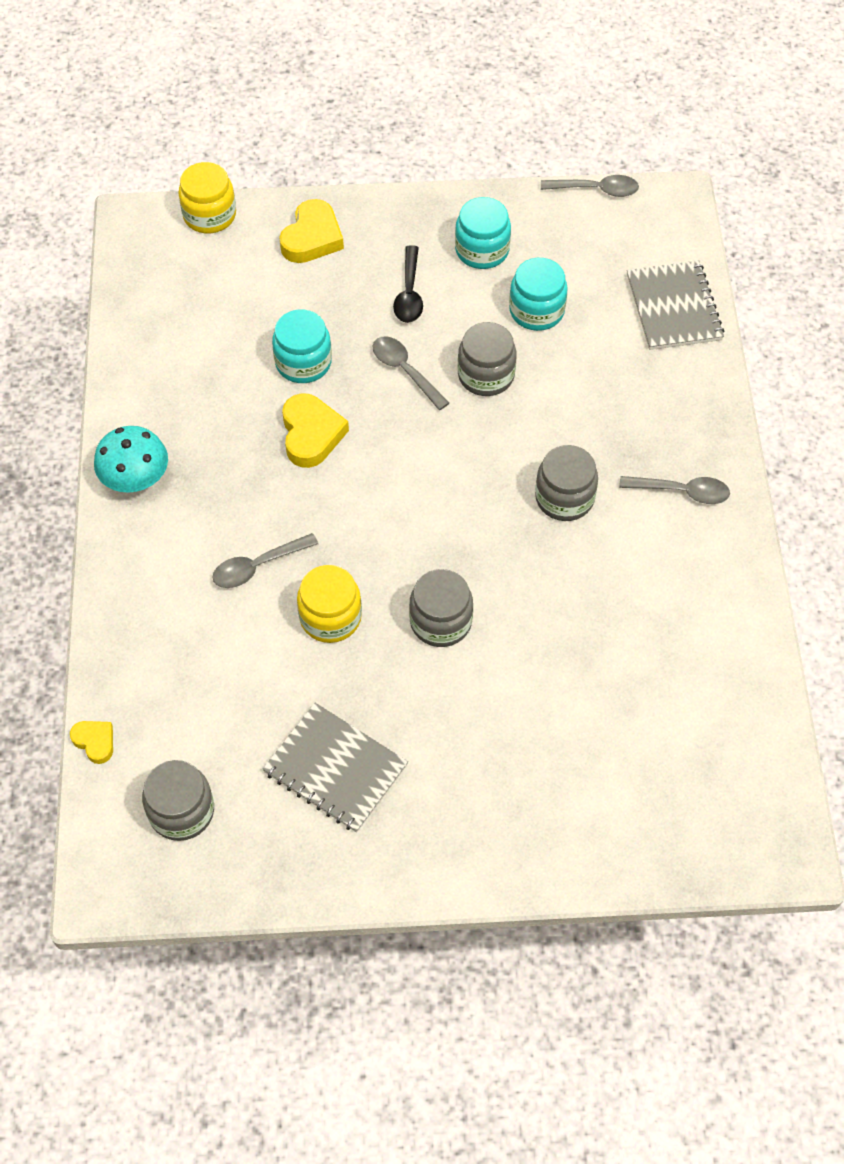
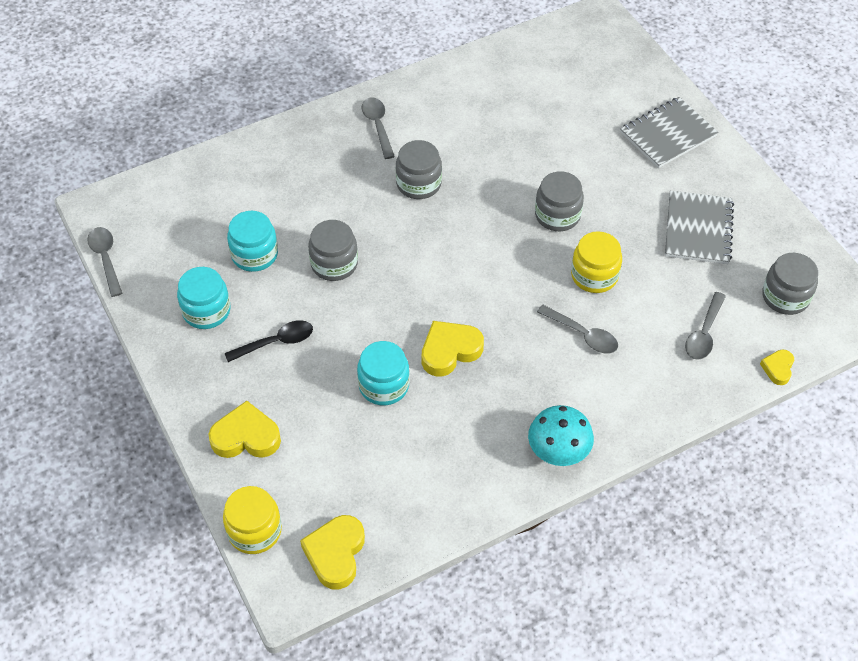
camera: 115 degrees left, 5 degrees down
grey spoon [373,336,449,410] -> grey spoon moved to [685,292,726,360]
grey notebook [627,261,724,350] -> grey notebook moved to [620,97,718,168]
none -> yellow heart [300,515,365,590]

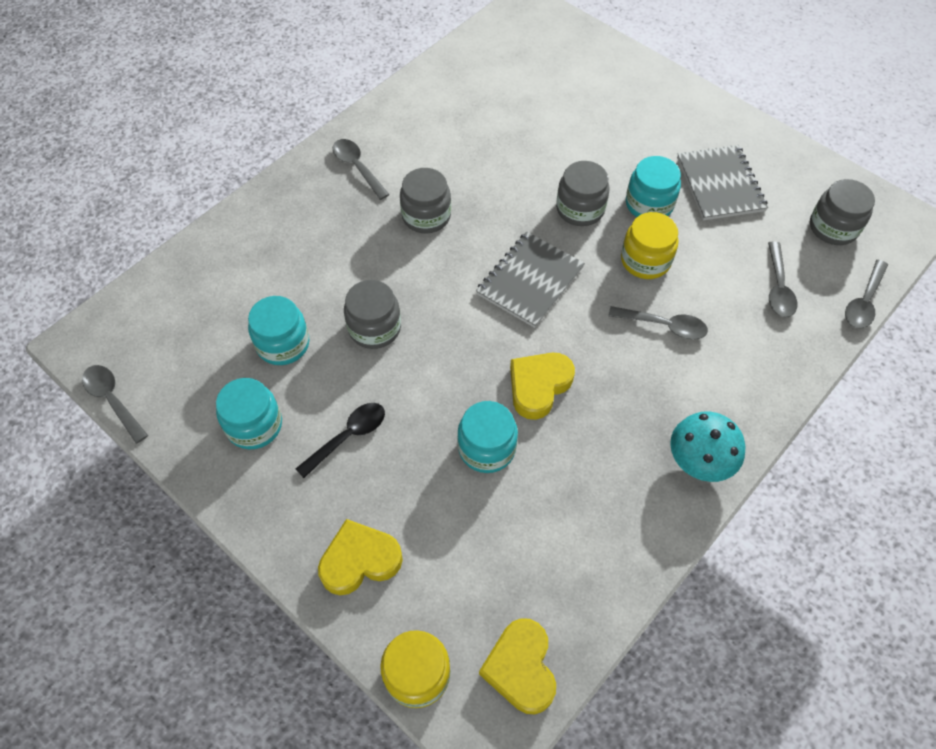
camera: 20 degrees left, 5 degrees up
grey notebook [620,97,718,168] -> grey notebook moved to [476,232,585,328]
yellow heart [760,350,794,385] -> grey spoon [845,260,888,329]
none -> turquoise jar [626,156,681,217]

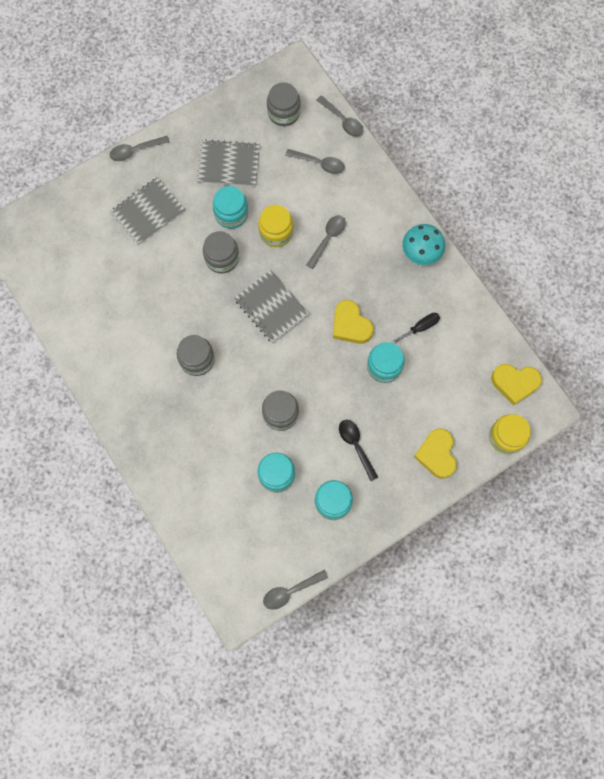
camera: 75 degrees left, 15 degrees up
grey spoon [333,139,390,200] -> grey spoon moved to [110,136,170,161]
none -> grey notebook [110,177,185,245]
none -> black screwdriver [391,313,440,344]

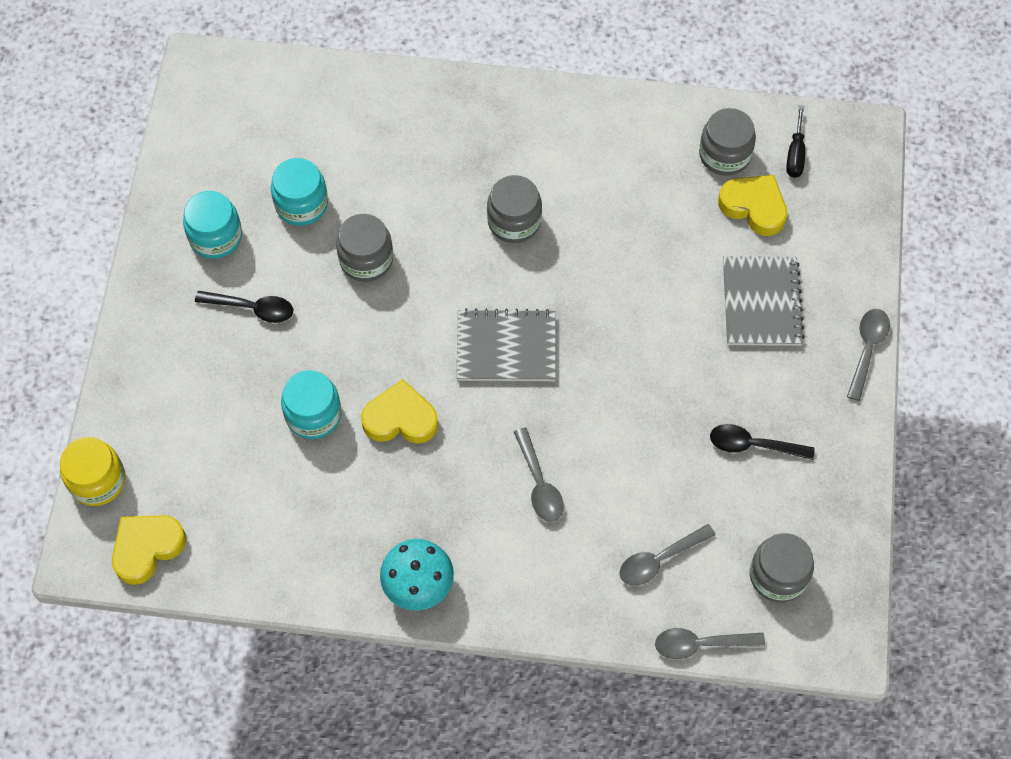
camera: 130 degrees right, 10 degrees down
grey notebook [197,139,260,186] -> black spoon [710,424,815,460]
grey jar [203,231,239,273] -> grey jar moved to [699,108,756,176]
turquoise jar [213,186,248,229] -> none
yellow jar [258,205,293,247] -> none
grey spoon [263,570,328,610] -> none
black screwdriver [391,313,440,344] -> black screwdriver moved to [786,105,805,178]
yellow heart [414,428,457,479] -> yellow heart moved to [718,175,787,236]

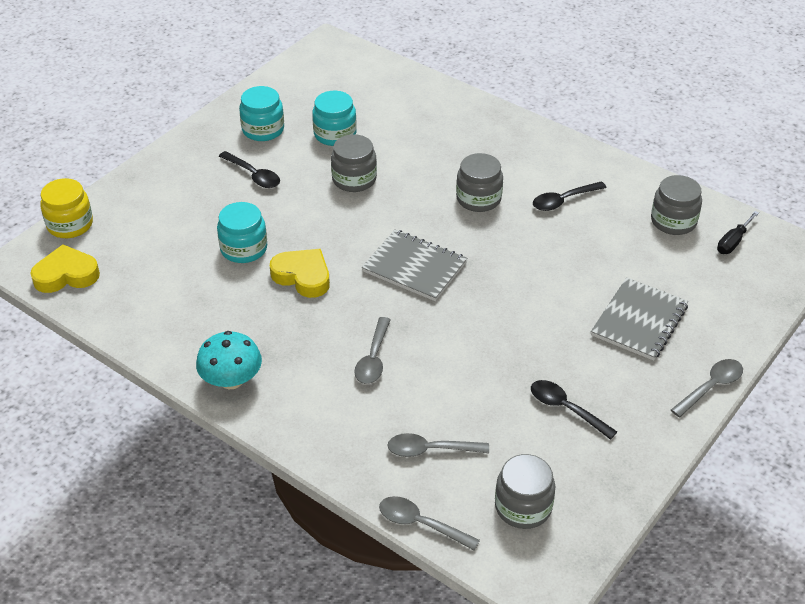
camera: 30 degrees right, 20 degrees down
yellow heart [718,175,787,236] -> none
none -> black spoon [533,181,607,211]

